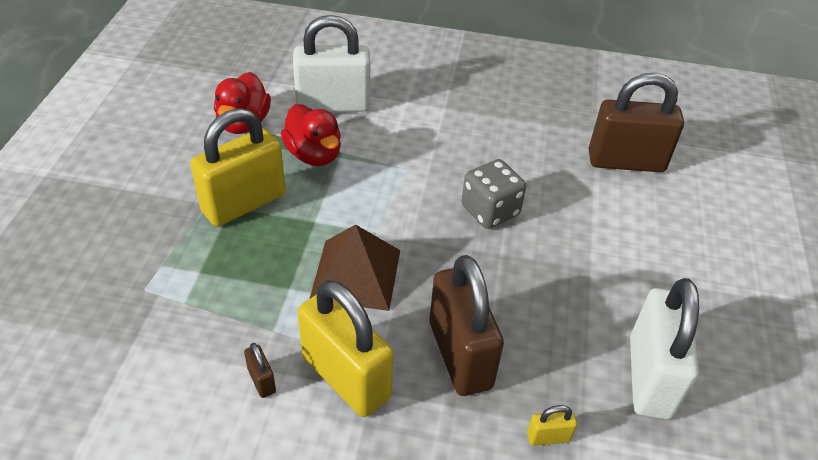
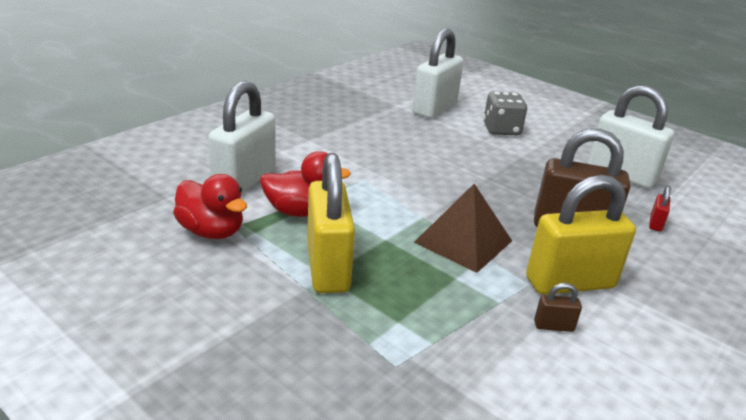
camera: 60 degrees left, 15 degrees down
grey dice [462,159,526,229] -> grey dice moved to [484,92,527,135]
yellow padlock [527,405,577,446] -> red padlock [649,186,671,232]
brown padlock [589,73,684,172] -> white padlock [412,29,464,118]

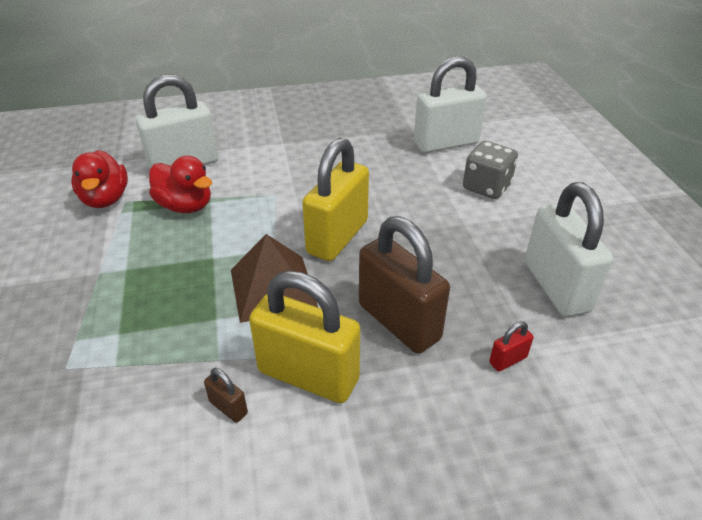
camera: 40 degrees right, 10 degrees up
yellow padlock [307,153,355,293] -> yellow padlock moved to [302,138,369,261]

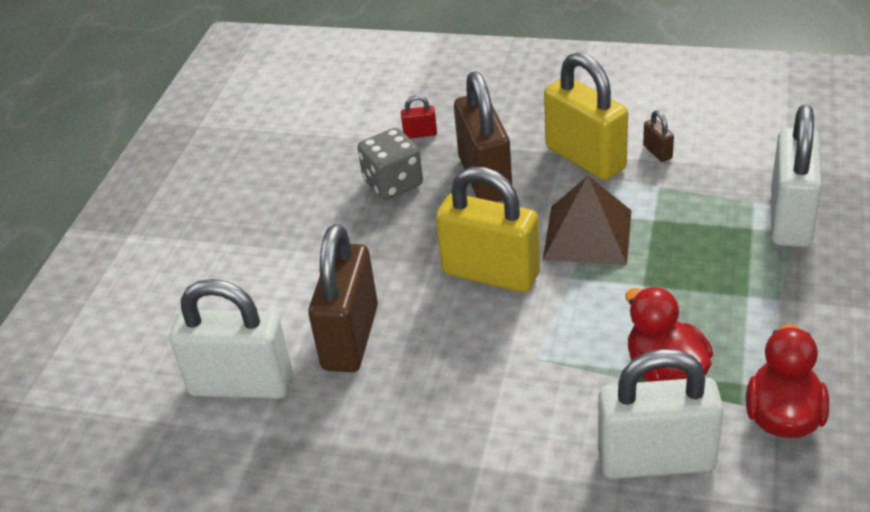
camera: 150 degrees left, 0 degrees up
yellow padlock [302,138,369,261] -> yellow padlock turned 60 degrees clockwise [436,167,540,293]
grey dice [463,141,518,199] -> grey dice moved to [358,128,423,200]
white padlock [525,182,613,317] -> white padlock moved to [771,105,822,247]
none -> brown padlock [308,224,378,372]

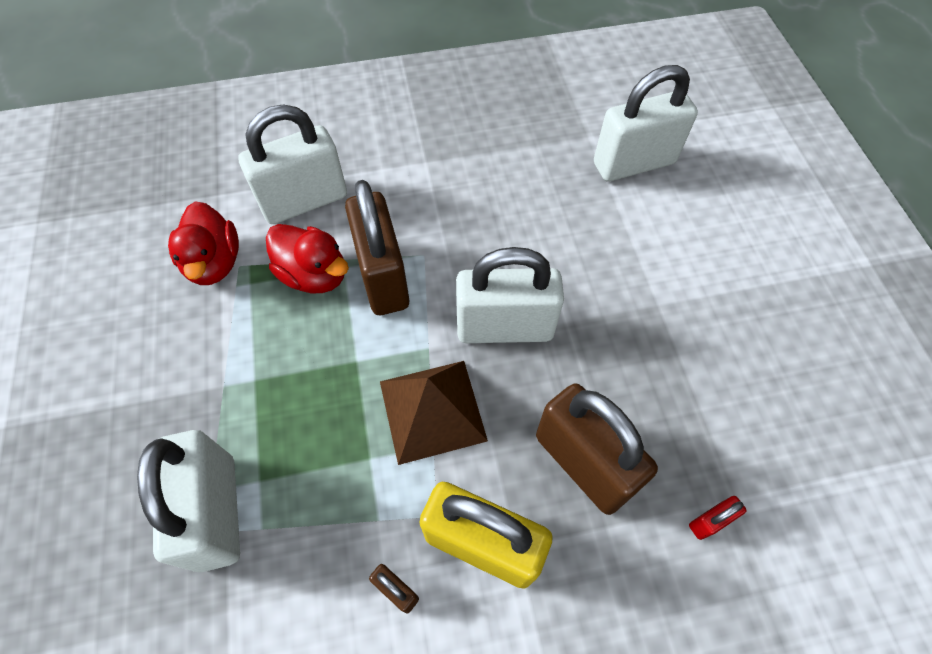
camera: 150 degrees right, 20 degrees up
brown padlock [308,224,378,372] -> brown padlock moved to [345,180,409,315]
grey dice [358,128,423,200] -> none
yellow padlock [436,167,540,293] -> white padlock [456,247,564,343]

